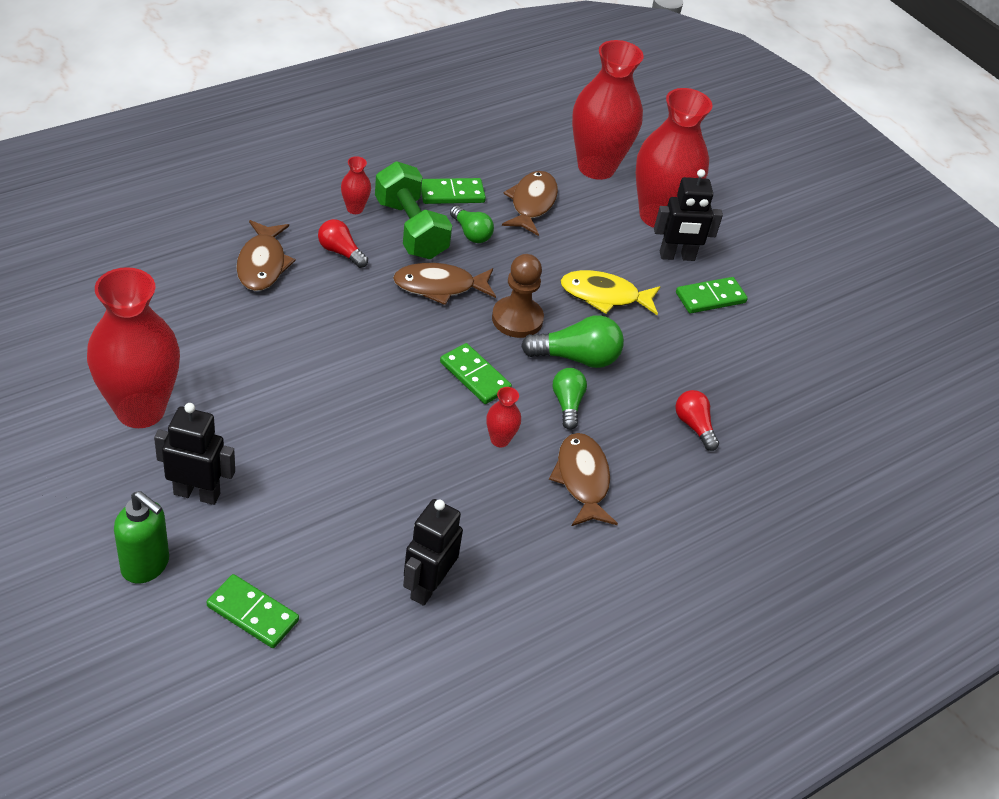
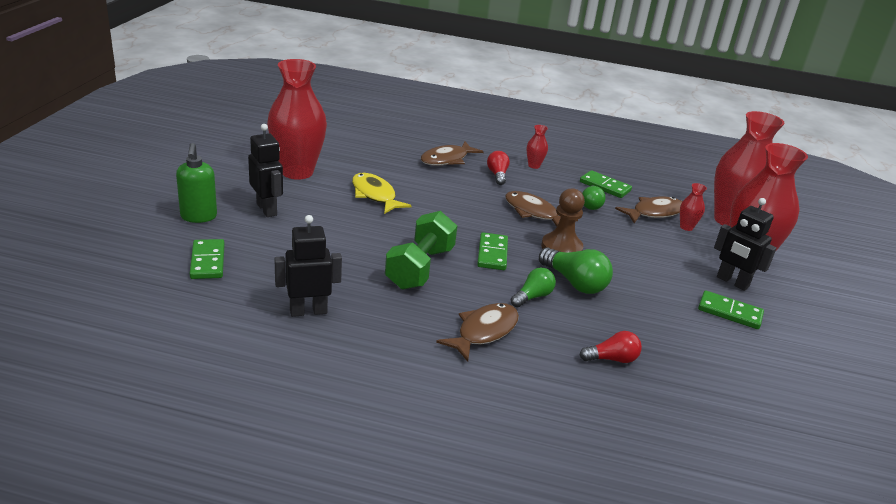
camera: 50 degrees right, 15 degrees down
green dumbbell [375,161,452,259] -> green dumbbell moved to [385,211,457,289]
red vase [486,387,521,447] -> red vase moved to [680,183,707,231]
yellow fish [560,270,660,315] -> yellow fish moved to [352,173,412,214]
red light bulb [675,390,719,451] -> red light bulb turned 60 degrees clockwise [579,331,642,363]

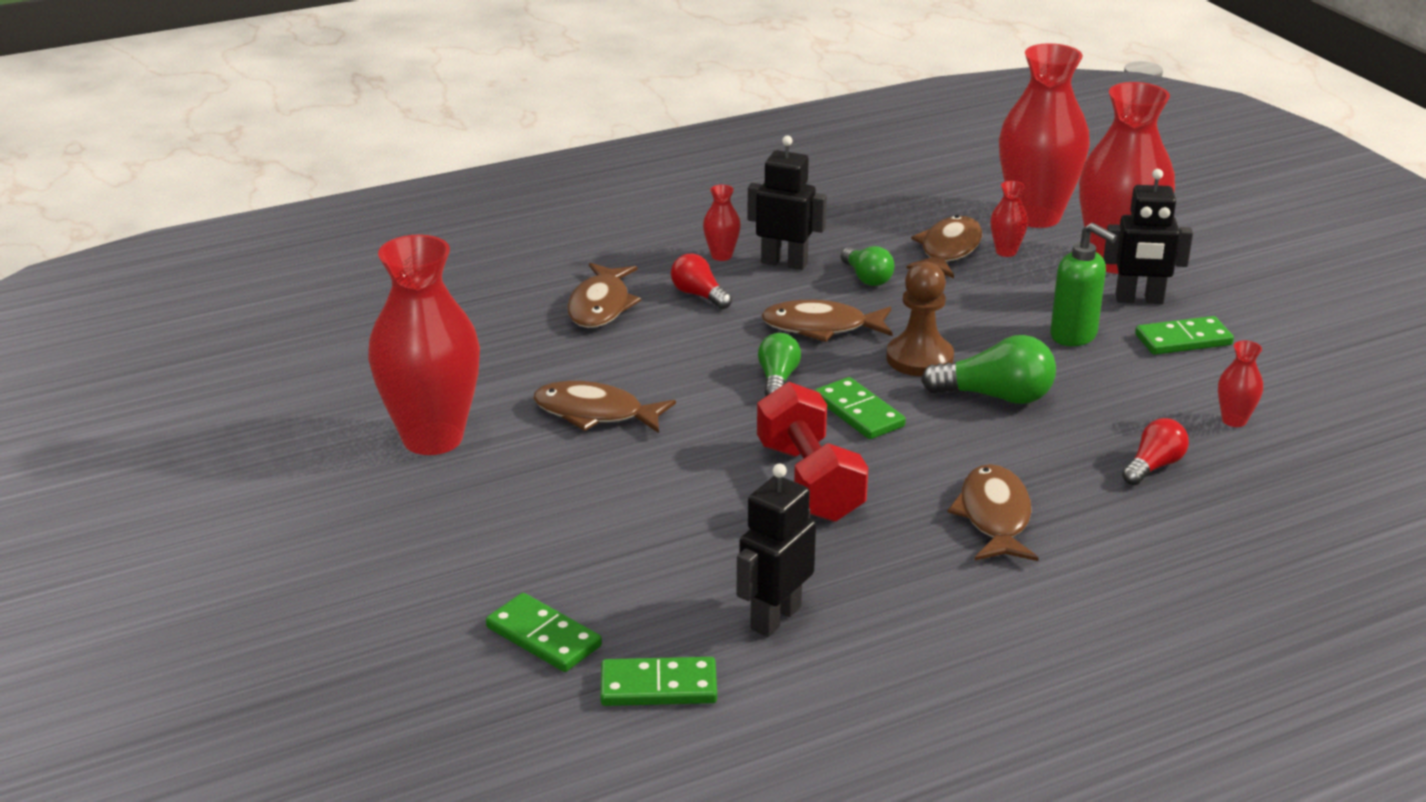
camera: 35 degrees left, 0 degrees up
green soap dispenser [176,143,217,223] -> green soap dispenser moved to [1050,223,1117,346]
black robot [248,124,283,217] -> black robot moved to [747,136,827,270]
yellow fish [352,173,412,214] -> brown fish [533,381,676,433]
green dumbbell [385,211,457,289] -> red dumbbell [757,382,868,522]
green light bulb [511,268,556,307] -> green light bulb moved to [758,333,801,396]
green domino [580,170,632,198] -> green domino moved to [600,657,717,706]
none -> red vase [1218,340,1263,427]

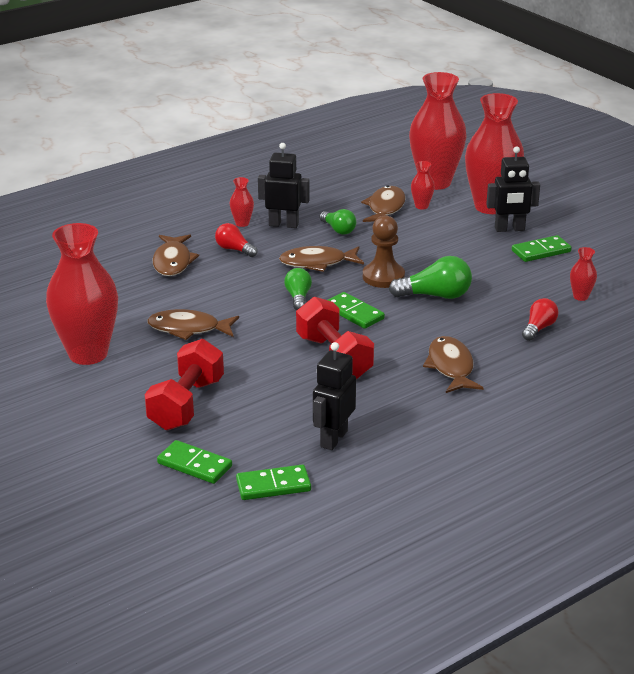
camera: 10 degrees left, 0 degrees up
green soap dispenser [1050,223,1117,346] -> none
none -> red dumbbell [145,339,224,430]

